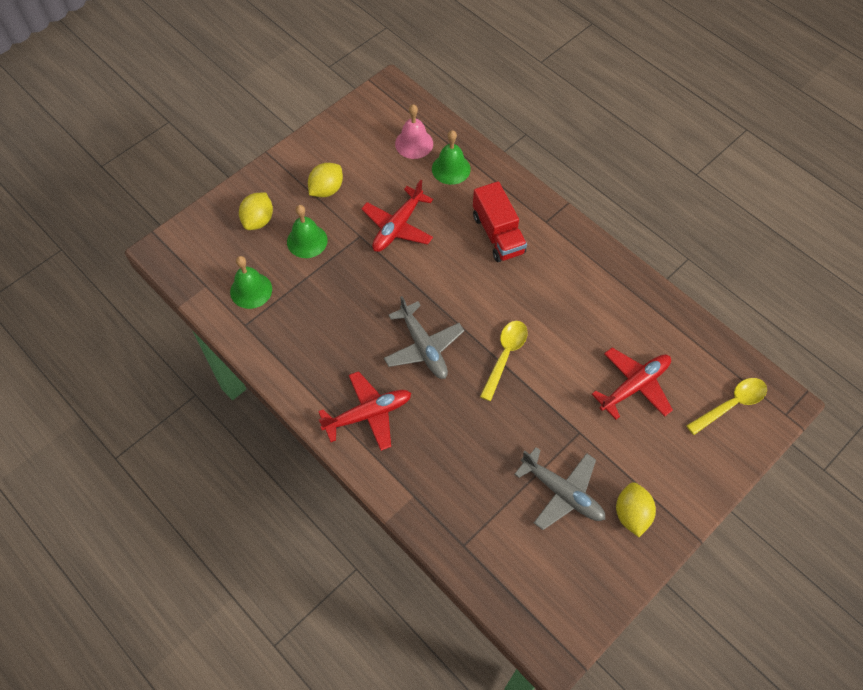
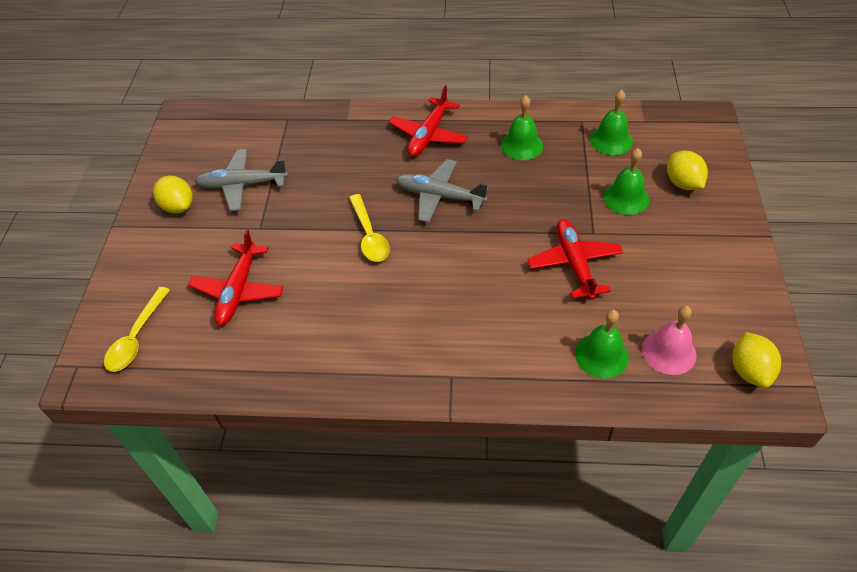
camera: 140 degrees right, 10 degrees down
yellow lemon [308,163,343,197] -> yellow lemon moved to [733,332,781,388]
red truck [473,181,527,262] -> none
none -> green bell [501,95,543,160]

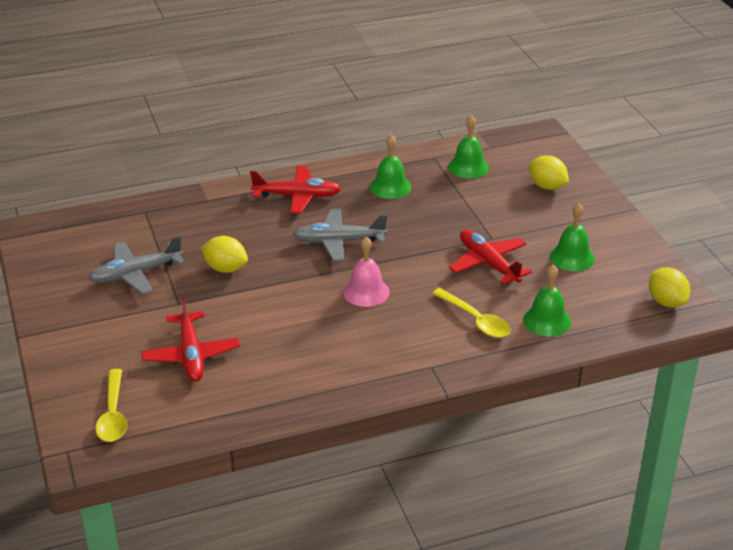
camera: 25 degrees left, 15 degrees down
yellow lemon [153,176,193,214] -> yellow lemon moved to [201,236,248,273]
yellow spoon [349,194,390,262] -> yellow spoon moved to [432,288,511,338]
red plane [389,85,468,157] -> red plane turned 90 degrees counterclockwise [250,166,341,214]
green bell [603,148,649,215] -> green bell moved to [550,203,595,271]
pink bell [642,306,697,375] -> pink bell moved to [343,237,390,307]

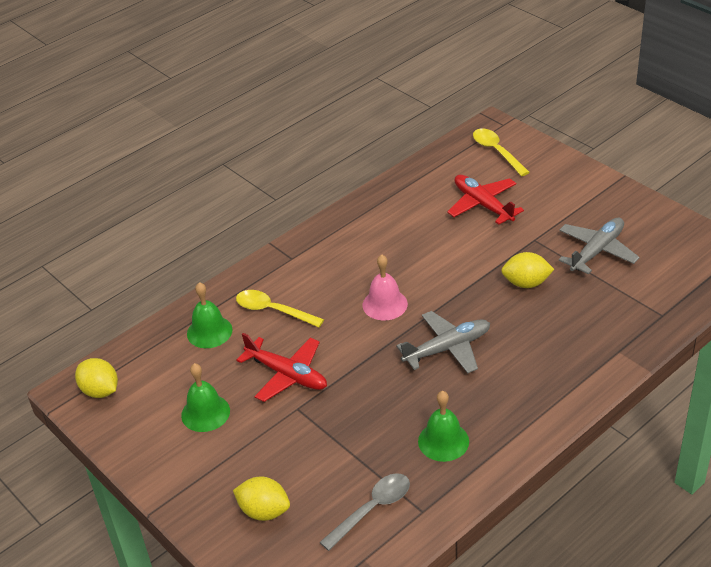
camera: 160 degrees right, 5 degrees up
red plane [250,166,341,214] -> none
green bell [448,115,489,179] -> grey spoon [320,473,410,551]

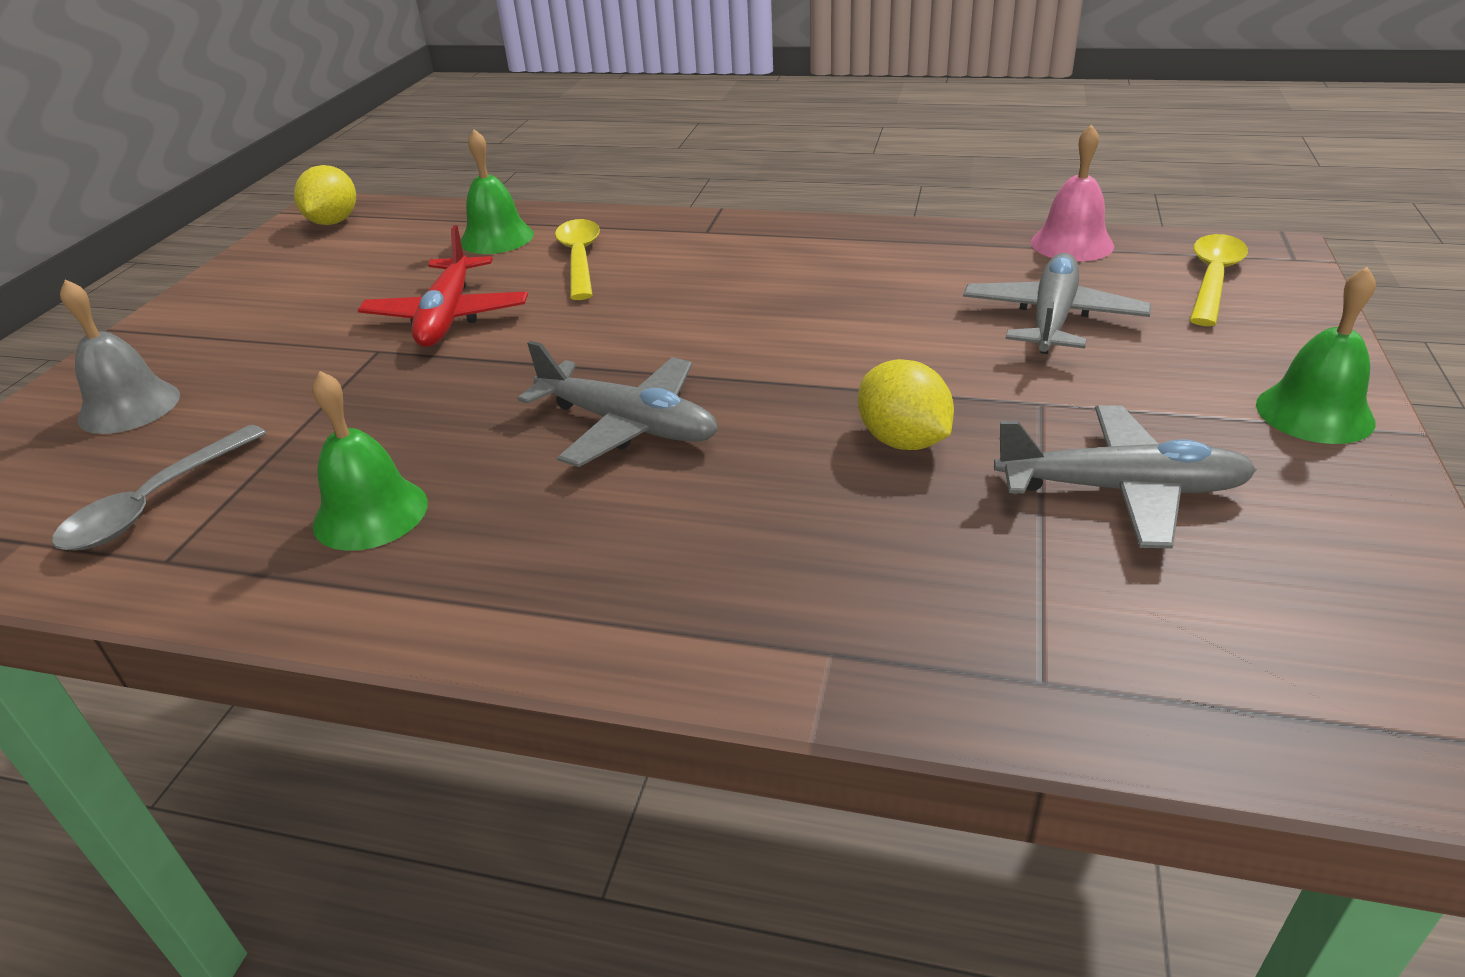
camera: 55 degrees right, 5 degrees down
green bell [181,363,230,432] -> green bell moved to [1256,267,1376,444]
yellow lemon [233,477,290,521] -> grey bell [60,279,180,434]
grey spoon [320,473,410,551] -> grey spoon turned 105 degrees clockwise [52,425,266,551]
pink bell [363,255,408,321] -> pink bell moved to [1031,124,1114,261]
red plane [447,175,524,225] -> grey plane [963,253,1151,354]

